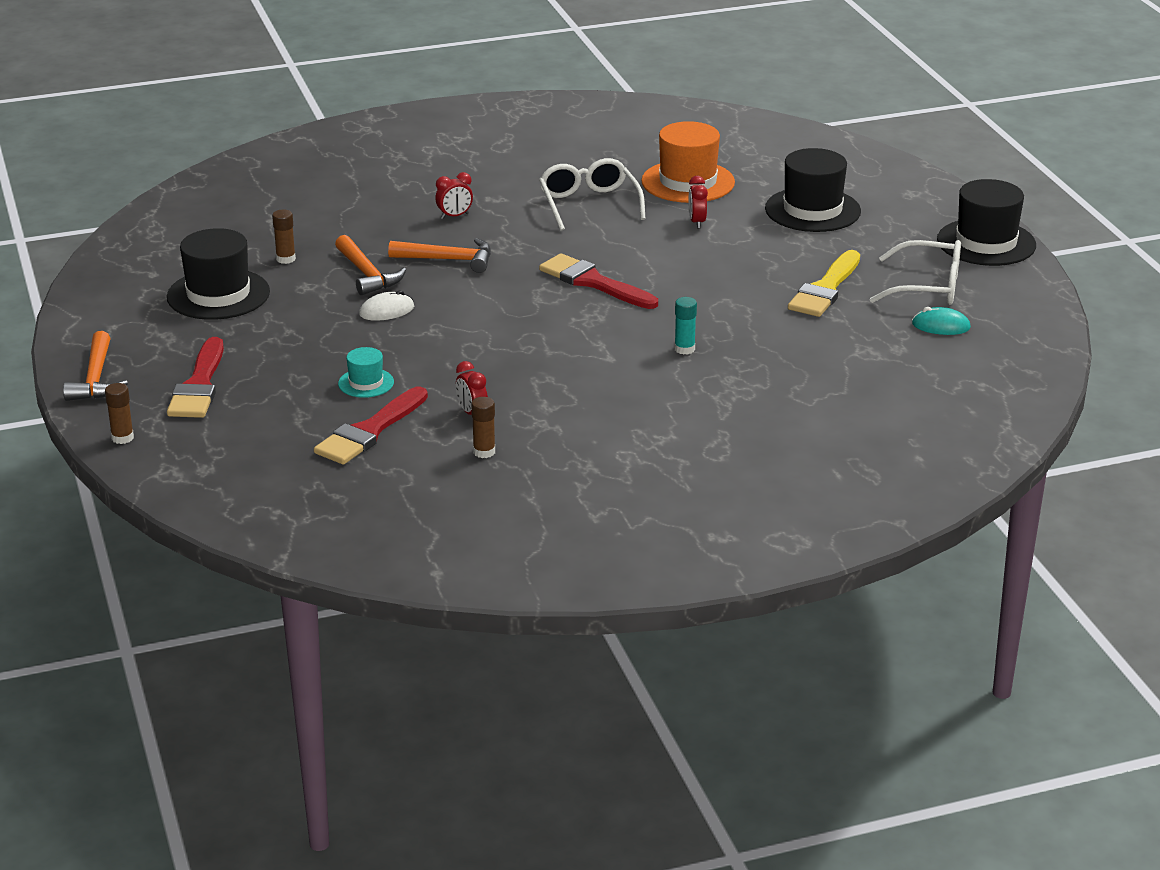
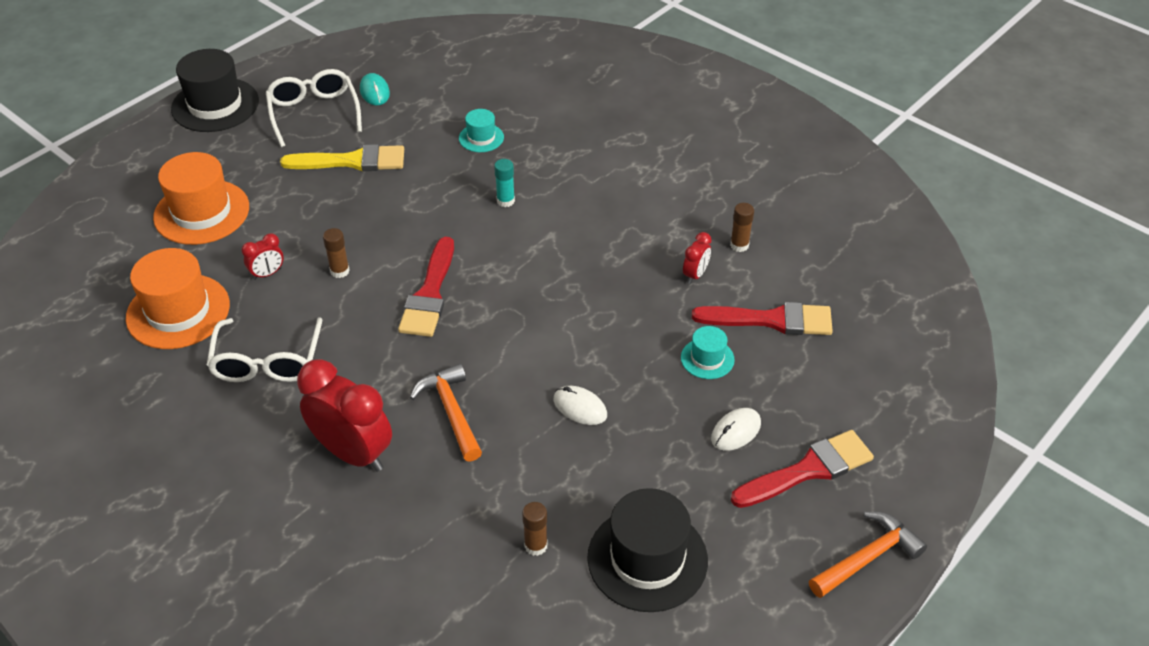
camera: 120 degrees left, 15 degrees up
brown glue stick [105,383,134,444] -> brown glue stick moved to [323,228,350,278]
orange hammer [335,235,406,295] -> none
red clock [435,172,473,219] -> red clock [297,359,392,472], size x2.17
white glasses [539,158,646,230] -> white glasses turned 45 degrees counterclockwise [207,317,322,382]
black hat [765,148,861,232] -> orange hat [153,152,249,245]
none -> turquoise hat [459,109,504,152]
none -> white mouse [711,408,761,451]

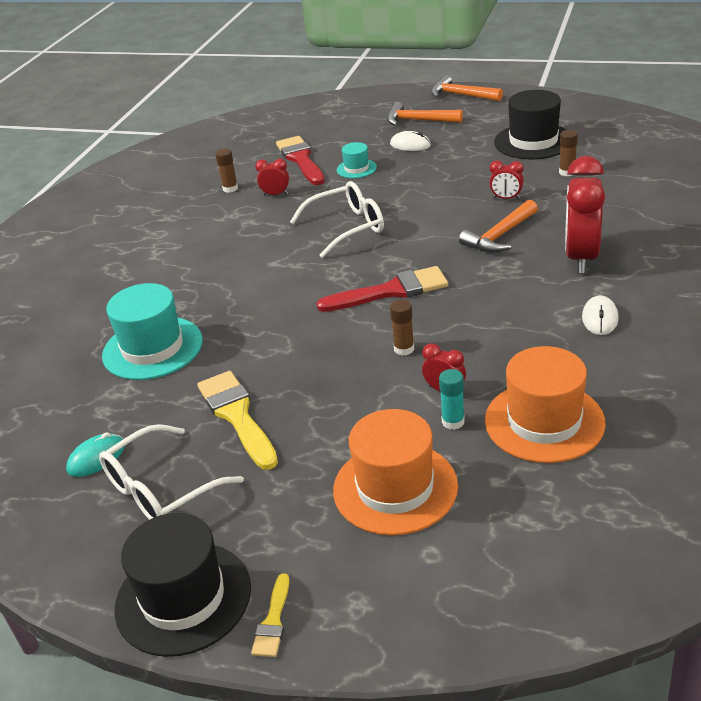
camera: 110 degrees left, 10 degrees down
white glasses [207,317,322,382] -> white glasses moved to [290,181,384,258]
turquoise hat [459,109,504,152] -> turquoise hat [102,283,203,380], size x1.96
turquoise glue stick [494,159,515,207] -> turquoise glue stick moved to [439,369,465,430]
white mouse [554,386,607,425] -> white mouse moved to [582,295,619,335]
red brush [731,430,874,508] -> orange hammer [387,102,463,126]
none -> yellow brush [251,573,289,657]
none -> red clock [489,160,524,199]

